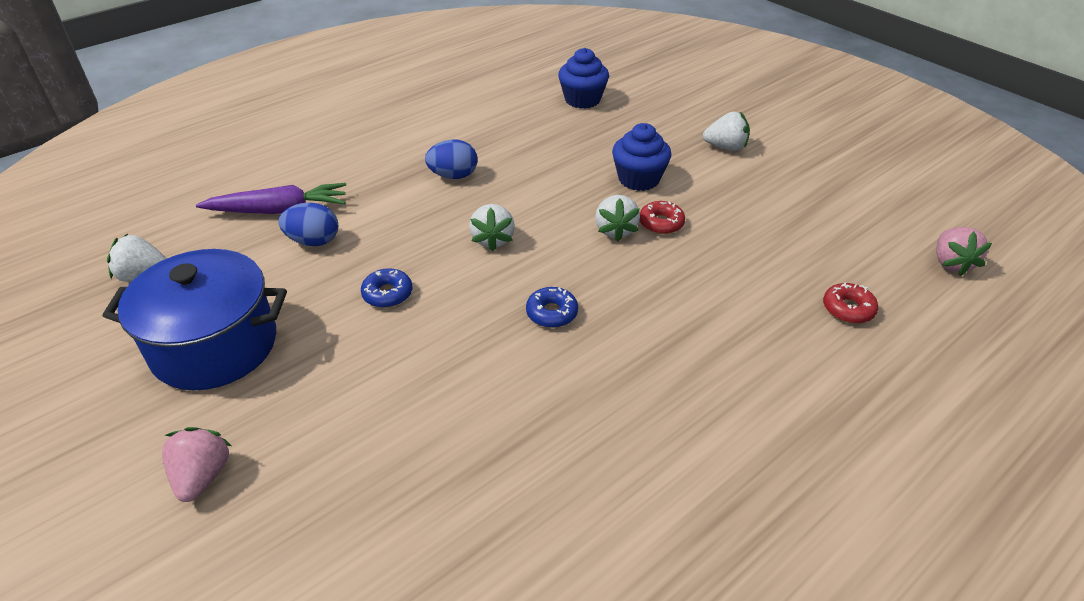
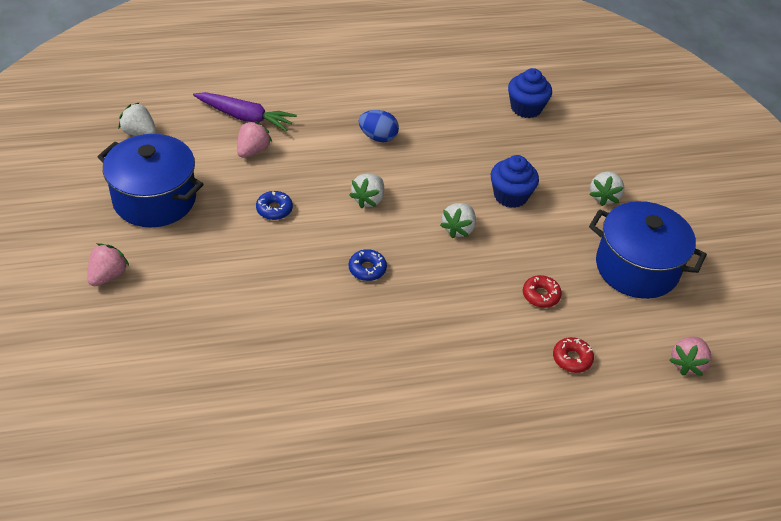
camera: 25 degrees right, 5 degrees up
blue egg [278,202,338,246] -> pink strawberry [237,121,272,158]
red donut [639,201,685,234] -> red donut moved to [523,275,562,308]
white strawberry [703,111,750,151] -> white strawberry turned 75 degrees clockwise [589,171,625,206]
none -> blue pot [589,201,707,299]

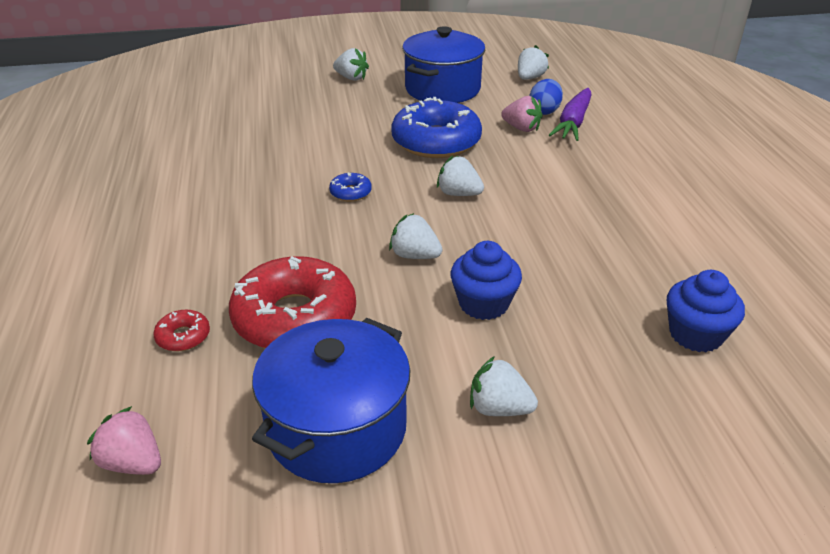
camera: 95 degrees right, 10 degrees down
pink strawberry [87,243,129,286] -> white strawberry [333,48,369,81]
blue donut [256,191,293,220] -> blue donut [391,97,482,158], size x2.37
blue egg [359,110,399,142] -> blue egg moved to [529,79,563,115]
red donut [523,275,562,308] -> red donut [229,256,356,349], size x2.37

